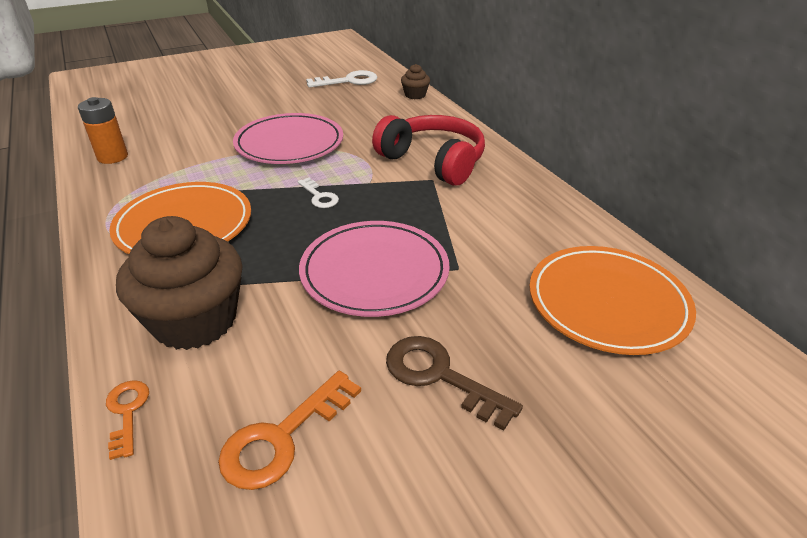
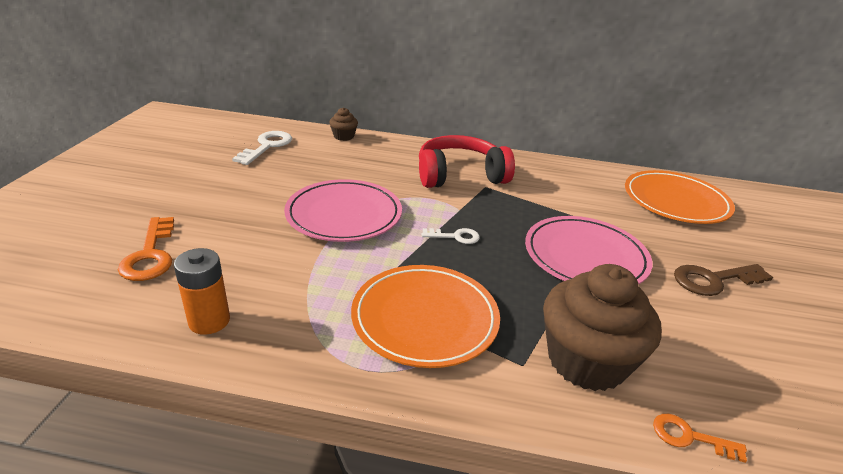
camera: 55 degrees left, 5 degrees down
orange key [218,371,361,490] -> orange key moved to [118,217,174,281]

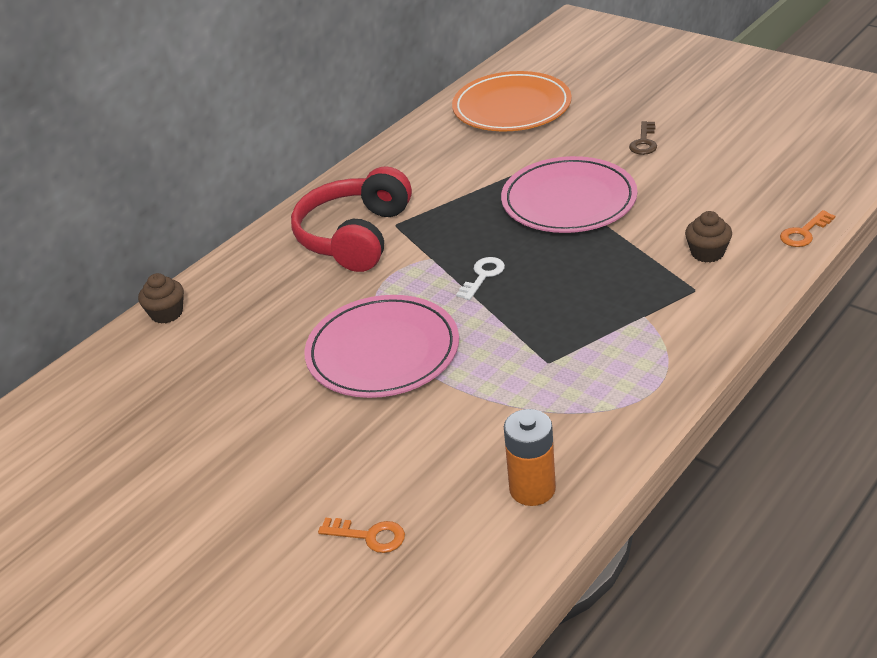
camera: 55 degrees left, 5 degrees up
orange key [118,217,174,281] -> orange key [318,517,405,553], size x0.60
white key [232,131,292,165] -> none
orange plate [351,265,500,368] -> none
brown cupcake [543,264,662,391] -> brown cupcake [685,211,732,263], size x0.45
brown key [674,264,773,296] -> brown key [629,121,657,155], size x0.60

